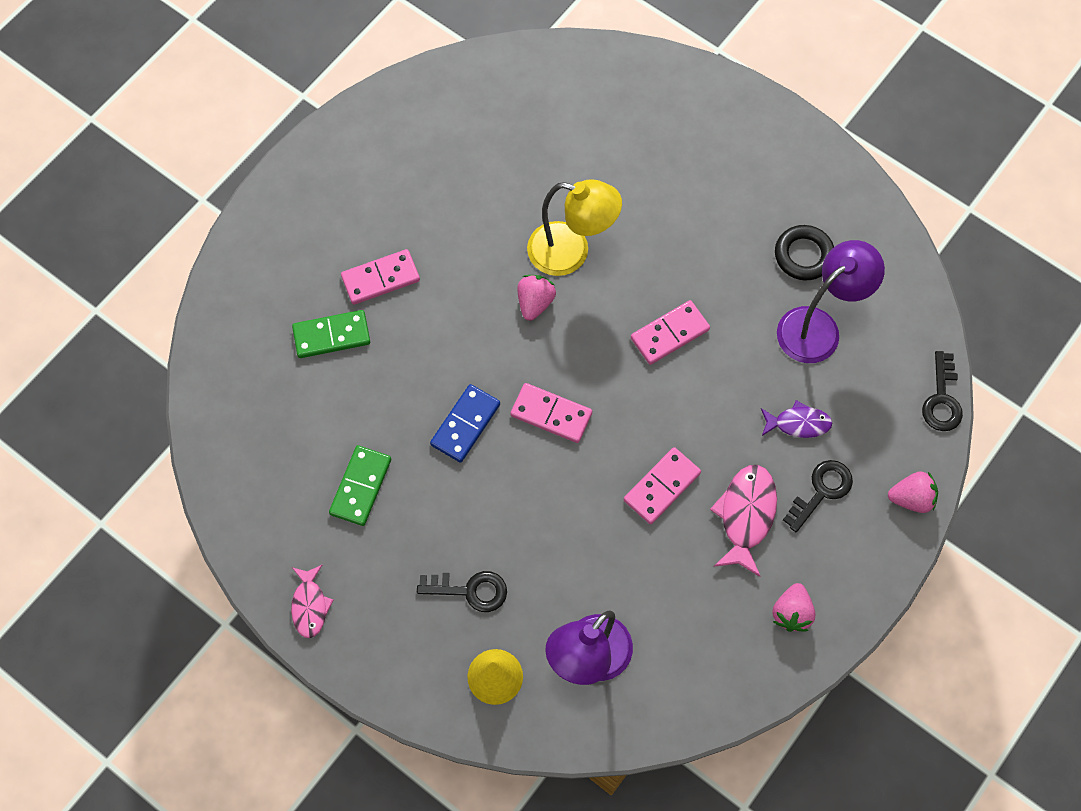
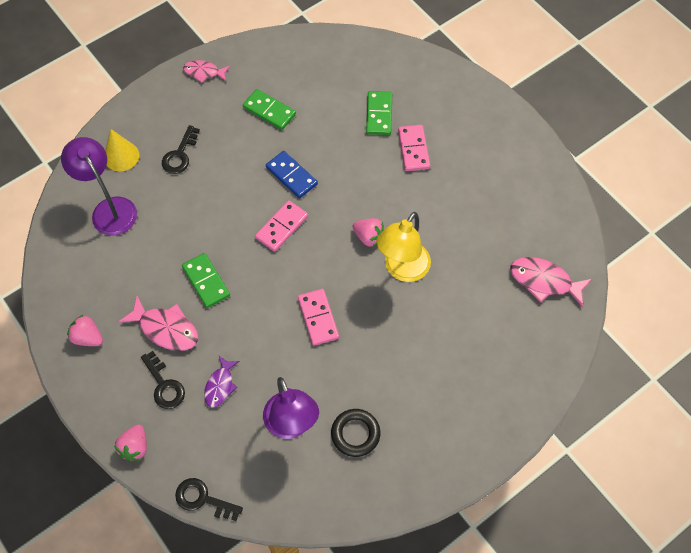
camera: 105 degrees right, 5 degrees down
pink domino [624,447,701,524] -> green domino [182,253,230,308]
none -> pink fish [510,257,592,307]

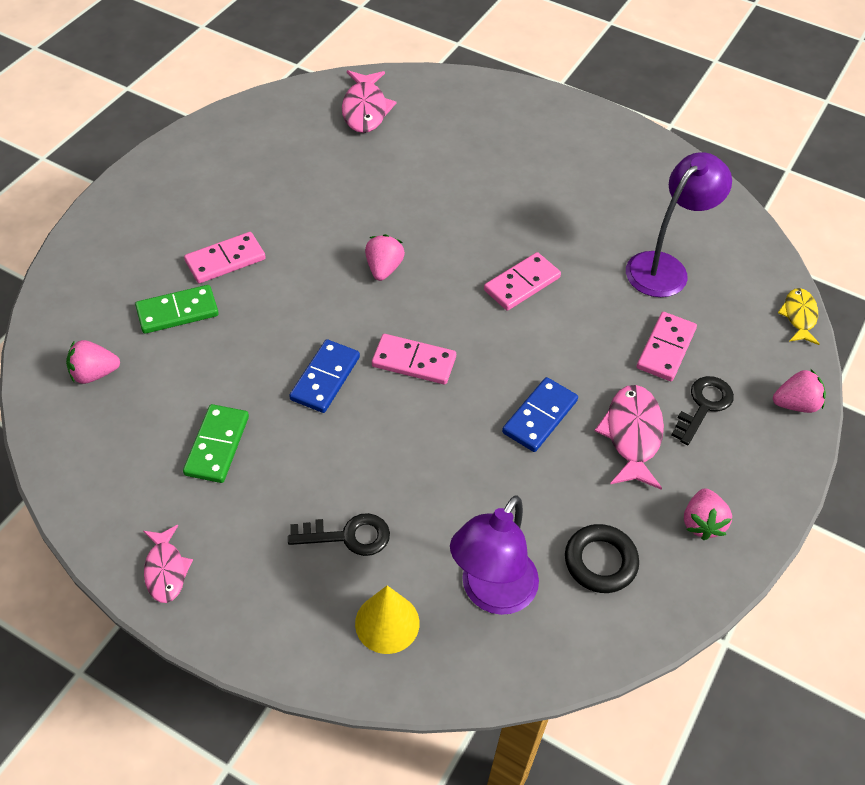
camera: 115 degrees left, 10 degrees down
black key [175,478,243,521] -> yellow fish [778,288,819,345]
green domino [182,253,230,308] -> blue domino [502,377,578,452]
purple fish [204,356,240,407] -> pink domino [637,312,697,381]
black ring [331,409,380,457] -> black ring moved to [565,524,639,593]
yellow lamp [376,212,431,282] -> none
none -> pink strawberry [66,340,120,384]

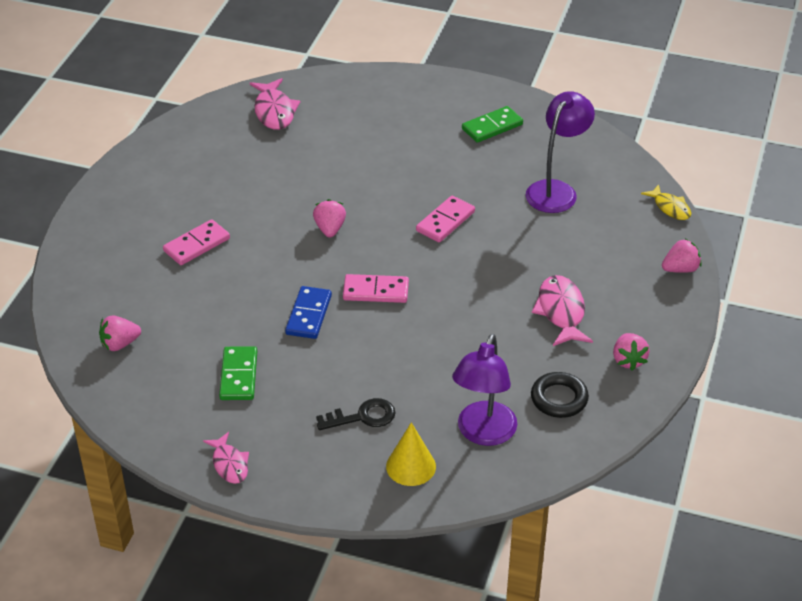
camera: 10 degrees left, 10 degrees down
green domino [135,285,219,334] -> green domino moved to [462,106,523,143]
blue domino [502,377,578,452] -> none
pink domino [637,312,697,381] -> none
black key [671,376,734,445] -> none
yellow fish [778,288,819,345] -> yellow fish turned 150 degrees clockwise [641,184,691,220]

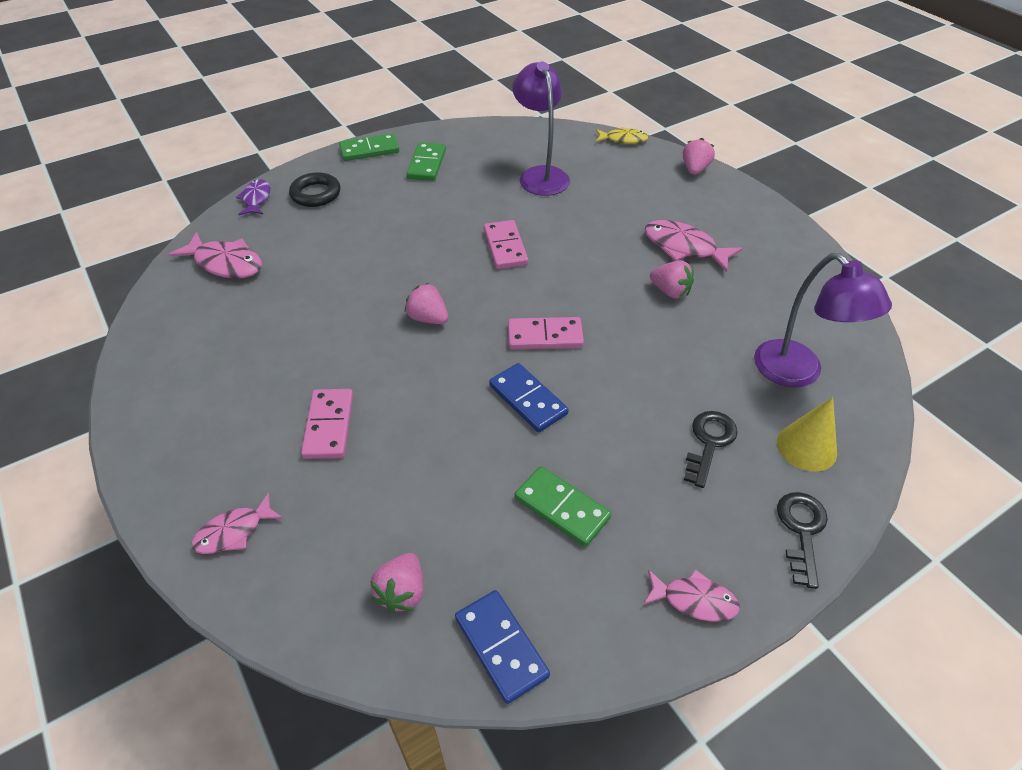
camera: 50 degrees left, 5 degrees up
pink domino [343,274,409,303] -> pink domino turned 45 degrees clockwise [508,317,584,349]
black ring [531,372,589,418] -> black ring moved to [289,172,341,207]
pink strawberry [613,333,650,370] -> pink strawberry moved to [650,260,694,299]
none -> pink fish [192,493,283,554]
none -> purple fish [236,179,270,215]
none -> green domino [339,133,399,161]
none -> blue domino [455,590,550,704]
none -> black key [777,492,828,589]

